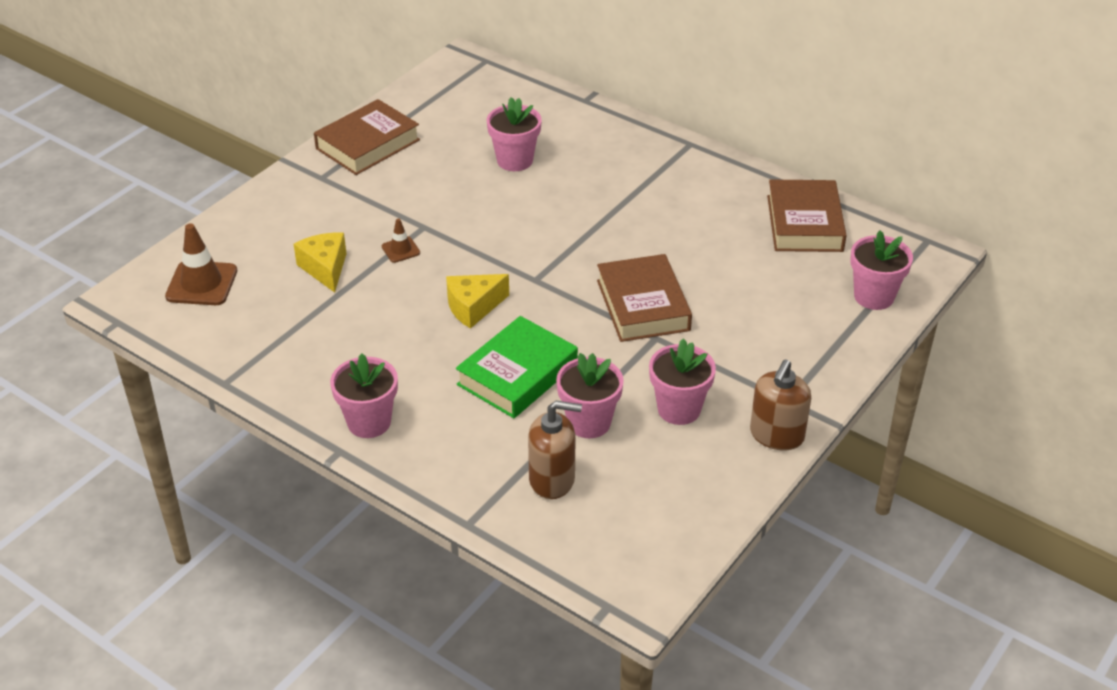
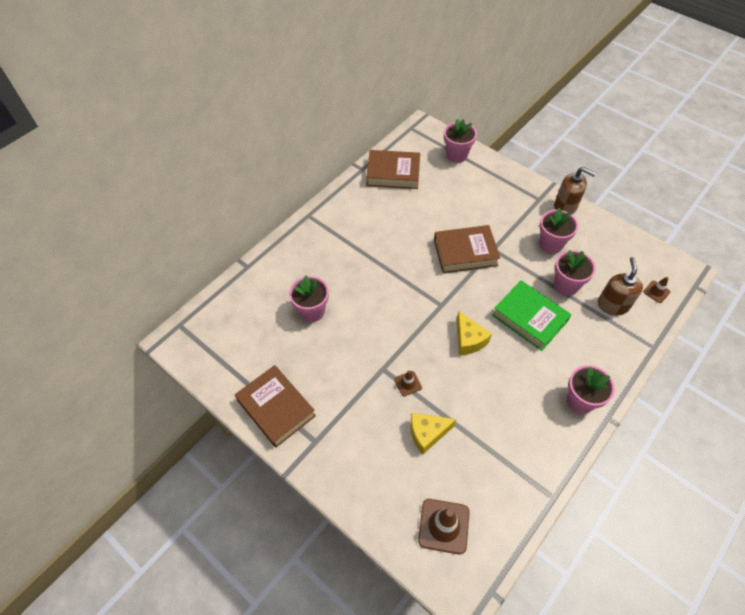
camera: 85 degrees left, 15 degrees up
none -> brown traffic cone [643,277,670,303]

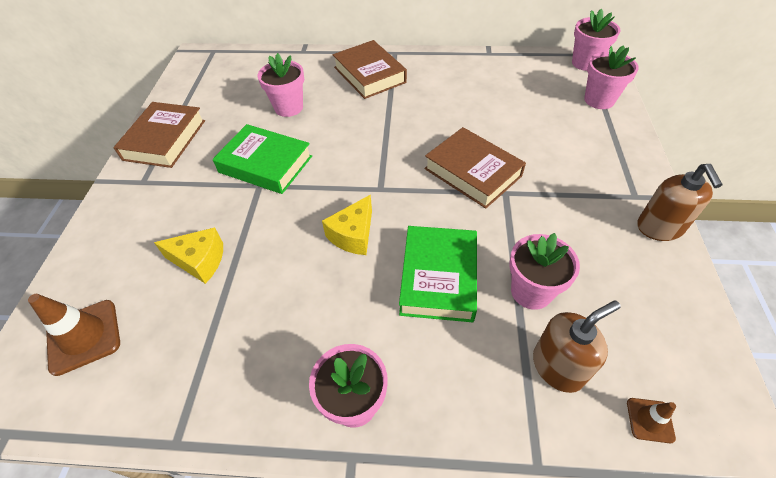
camera: 55 degrees right, 5 degrees down
brown book [366,150,420,189] -> brown book moved to [333,40,407,99]
brown traffic cone [394,371,422,396] -> none
yellow cheese [410,413,456,455] -> yellow cheese turned 150 degrees clockwise [154,227,223,284]
pink flower pot [539,207,578,254] -> pink flower pot moved to [572,9,620,71]
none -> green book [213,124,312,194]

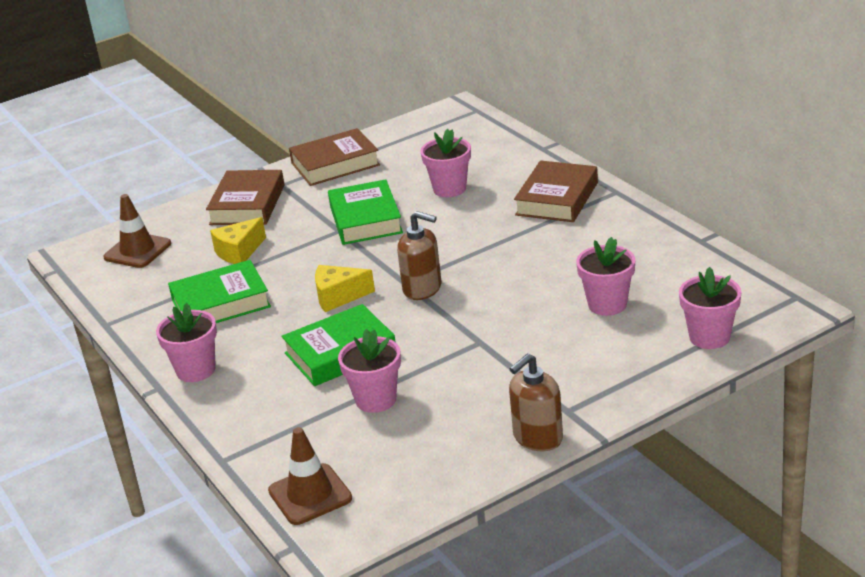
camera: 55 degrees right, 20 degrees down
yellow cheese [154,227,223,284] -> yellow cheese turned 75 degrees clockwise [210,217,266,264]
brown book [424,127,526,209] -> brown book moved to [206,170,285,225]
brown soap dispenser [533,301,620,393] -> brown soap dispenser moved to [397,211,442,300]
pink flower pot [572,9,620,71] -> pink flower pot moved to [576,237,635,316]
brown traffic cone [627,398,676,443] -> brown traffic cone [268,427,352,525], size x1.87
none -> green book [168,260,271,323]

